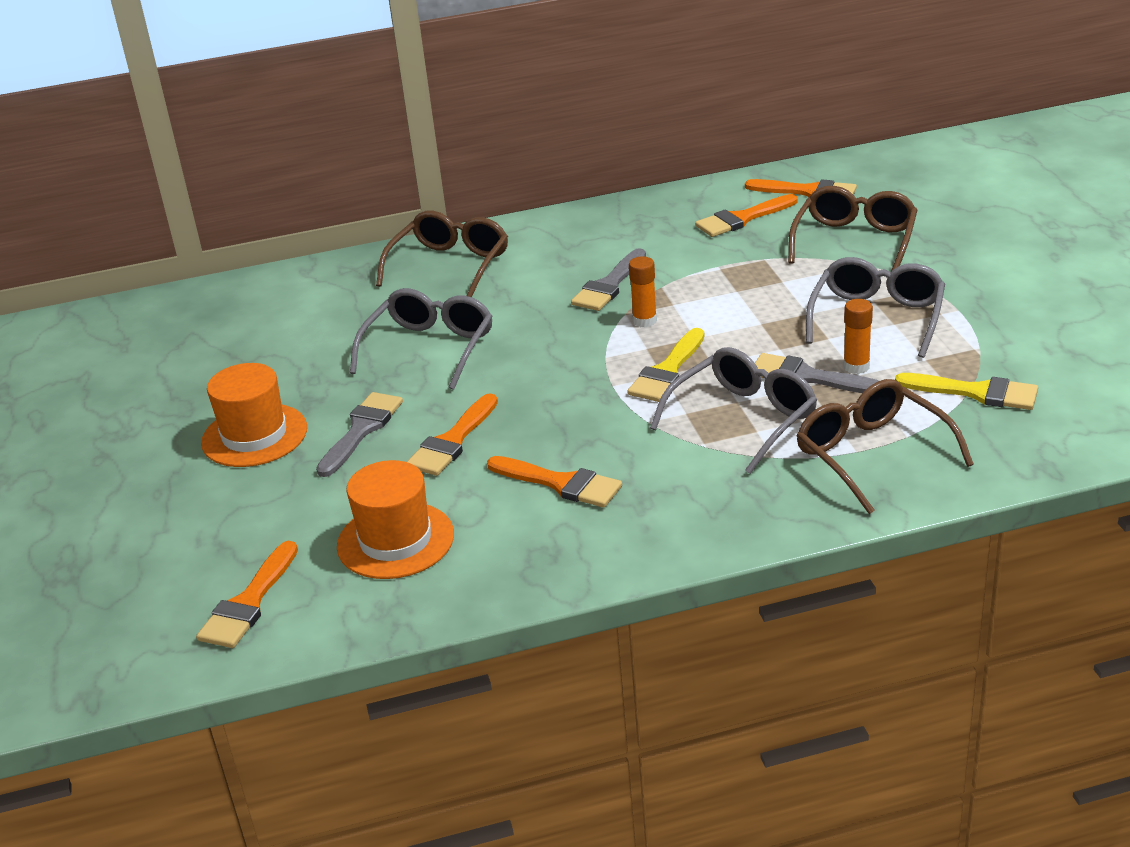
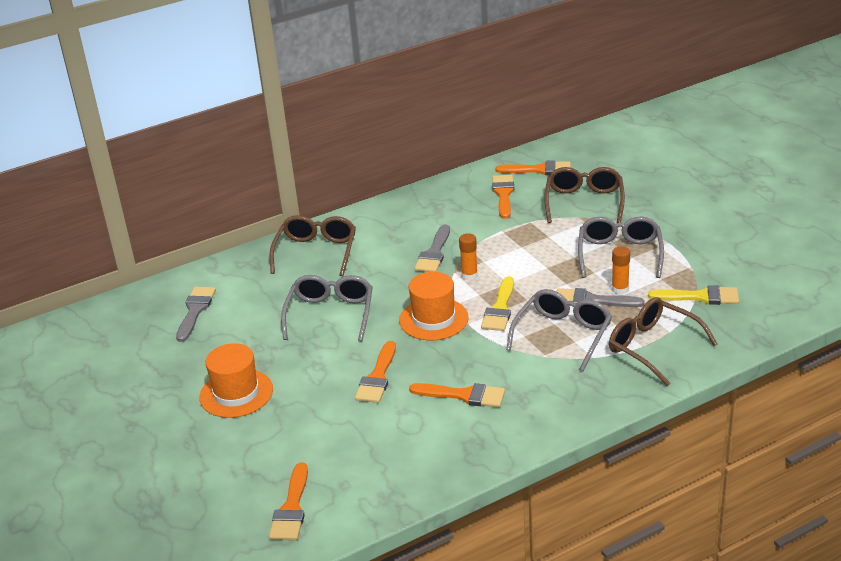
camera: 15 degrees left, 0 degrees up
grey brush [316,392,403,477] -> grey brush moved to [176,287,216,342]
orange hat [337,460,454,579] -> orange hat moved to [399,272,469,340]
orange brush [695,194,798,237] -> orange brush turned 135 degrees clockwise [492,175,514,219]

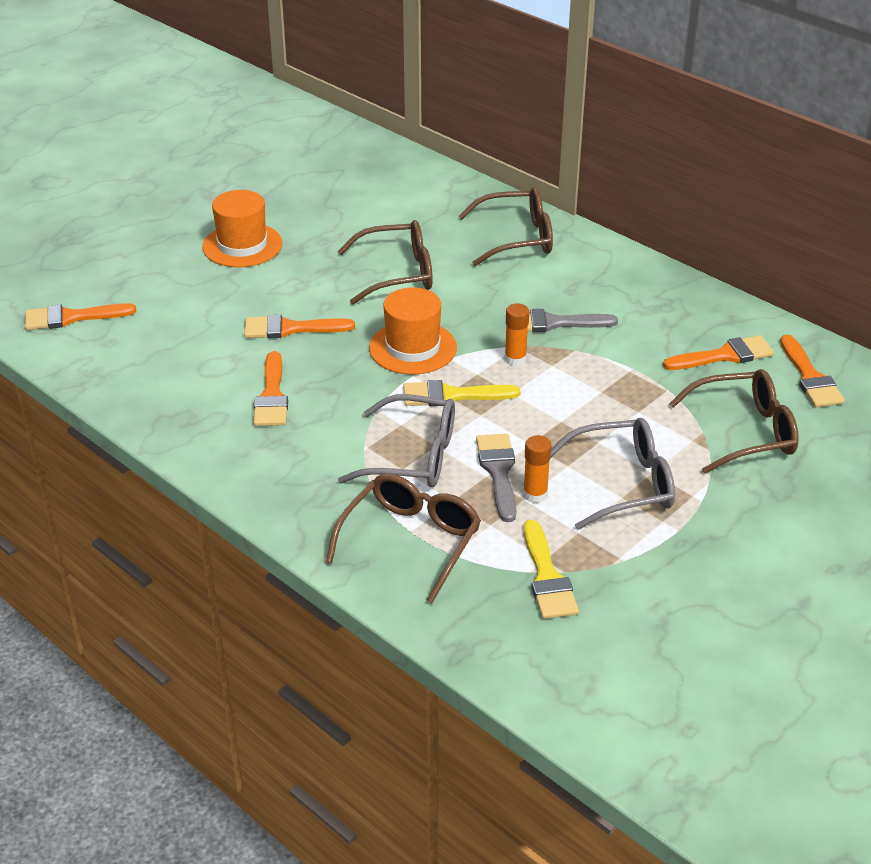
camera: 70 degrees right, 5 degrees up
grey brush [176,287,216,342] -> none
grey glasses [281,275,373,341] -> brown glasses [338,220,433,305]

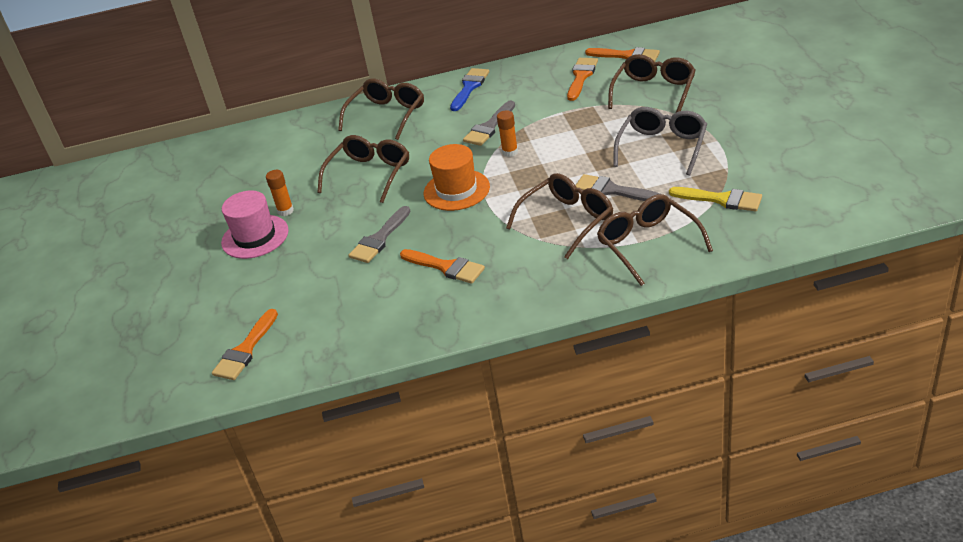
camera: 50 degrees left, 0 degrees up
orange hat [202,190,283,267] -> pink hat [221,190,289,259]
orange brush [244,314,355,338] -> grey brush [349,206,411,263]
grey glasses [338,394,455,487] -> brown glasses [506,173,613,259]
yellow brush [404,380,521,406] -> none
orange glue stick [523,435,551,503] -> orange glue stick moved to [266,170,294,216]
none -> blue brush [450,68,489,111]

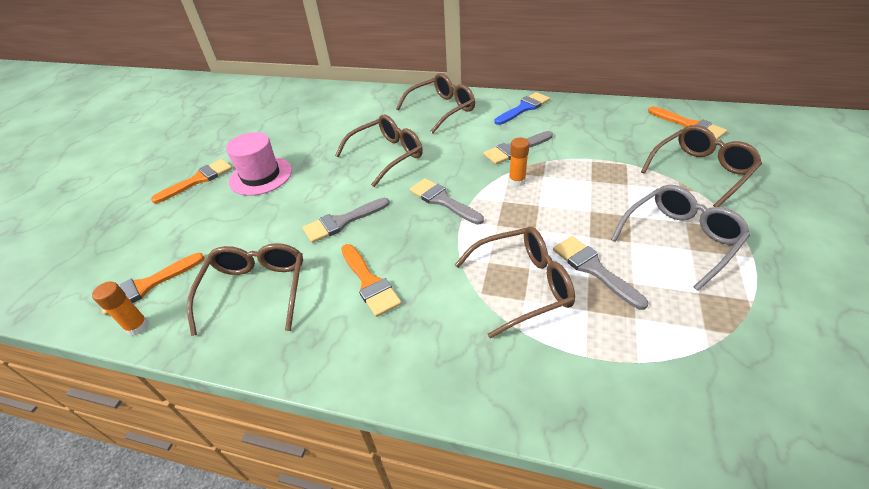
camera: 25 degrees right, 5 degrees up
orange glue stick [266,170,294,216] -> orange glue stick moved to [92,282,149,336]
orange hat [424,144,490,211] -> grey brush [409,178,484,225]
orange brush [567,58,598,101] -> orange brush moved to [151,159,232,203]
brown glasses [597,194,713,286] -> brown glasses moved to [187,243,303,336]
yellow brush [669,187,762,212] -> none

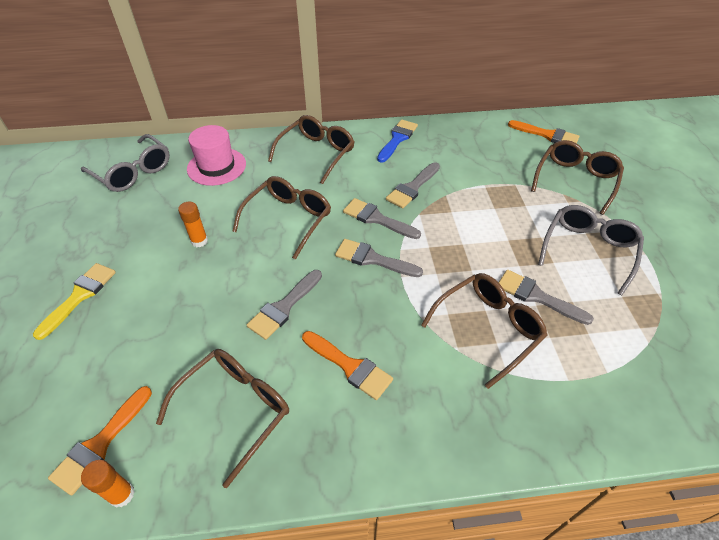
camera: 25 degrees left, 5 degrees up
orange brush [151,159,232,203] -> yellow brush [33,263,116,340]
brown glasses [187,243,303,336] -> brown glasses turned 60 degrees clockwise [156,349,289,488]
pink hat [226,132,292,196] -> pink hat moved to [187,125,246,186]
orange glue stick [509,138,530,187] -> orange glue stick moved to [178,202,208,247]
none -> grey glasses [81,134,170,192]
none -> grey brush [343,198,421,239]

